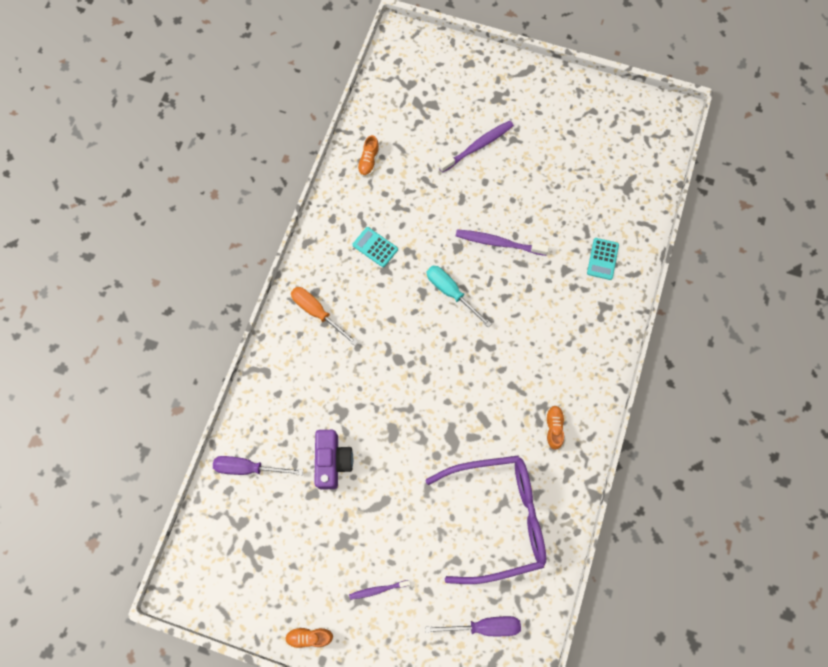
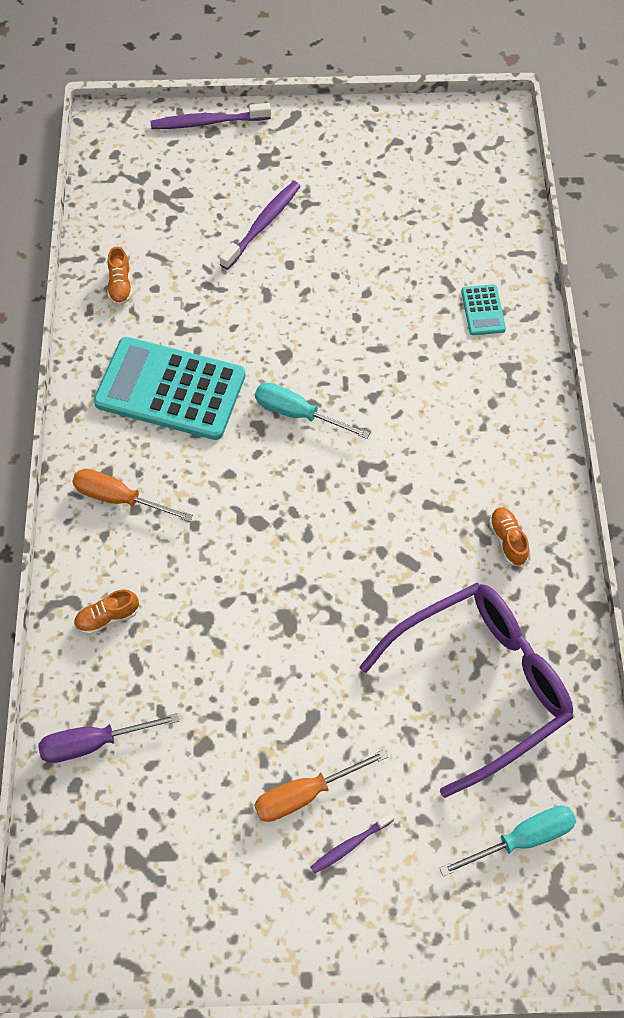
camera: 20 degrees left, 10 degrees down
orange shoe [285,627,333,649] -> orange shoe moved to [74,589,139,635]
purple camera [314,430,353,490] -> none
turquoise calculator [352,227,398,267] -> turquoise calculator [94,337,246,440], size x2.27
purple screwdriver [425,616,521,636] -> turquoise screwdriver [440,805,576,877]
purple toothbrush [456,229,549,256] -> purple toothbrush moved to [151,103,271,129]
none -> orange screwdriver [254,749,389,822]

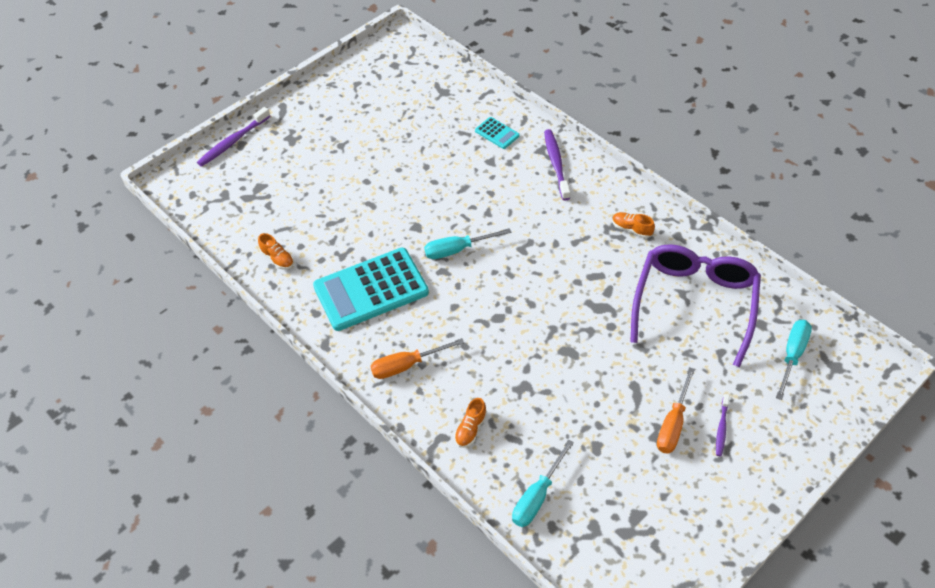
camera: 40 degrees left, 10 degrees down
purple screwdriver [39,713,179,763] -> turquoise screwdriver [512,440,574,527]
purple toothbrush [219,181,301,270] -> purple toothbrush moved to [544,129,570,200]

